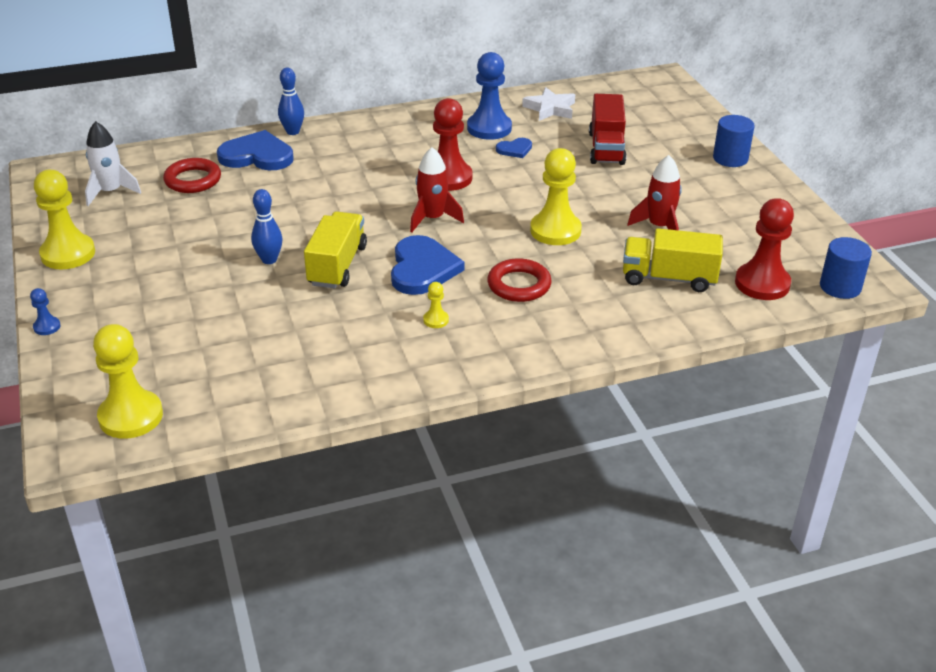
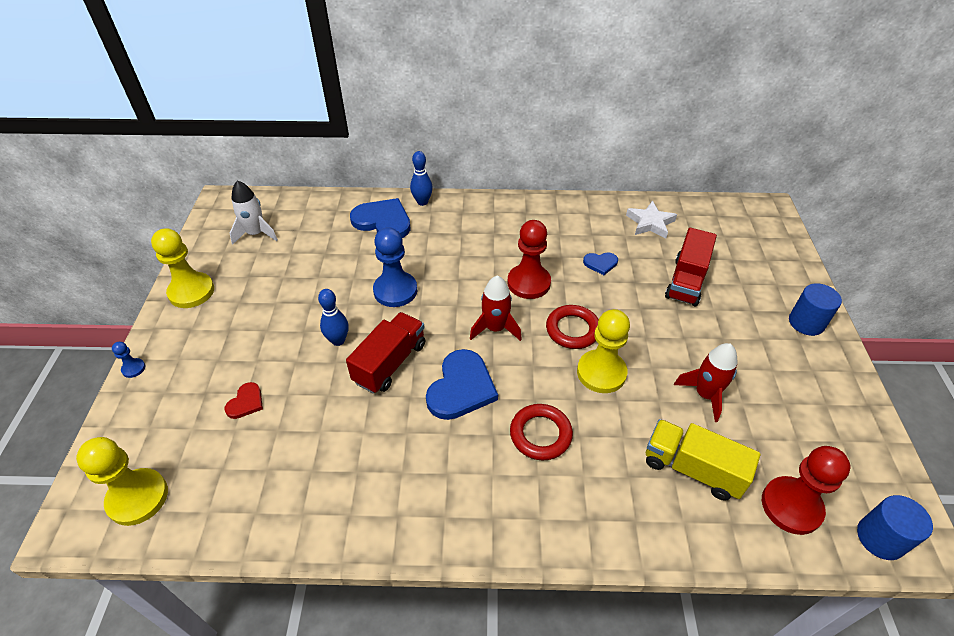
camera: 20 degrees right, 10 degrees up
red ring [163,158,221,193] -> red ring moved to [546,305,599,349]
yellow truck [304,211,367,289] -> red truck [346,312,425,393]
yellow pawn [423,282,449,328] -> none
blue pawn [467,52,512,140] -> blue pawn moved to [373,227,417,307]
none -> red heart [224,382,263,419]

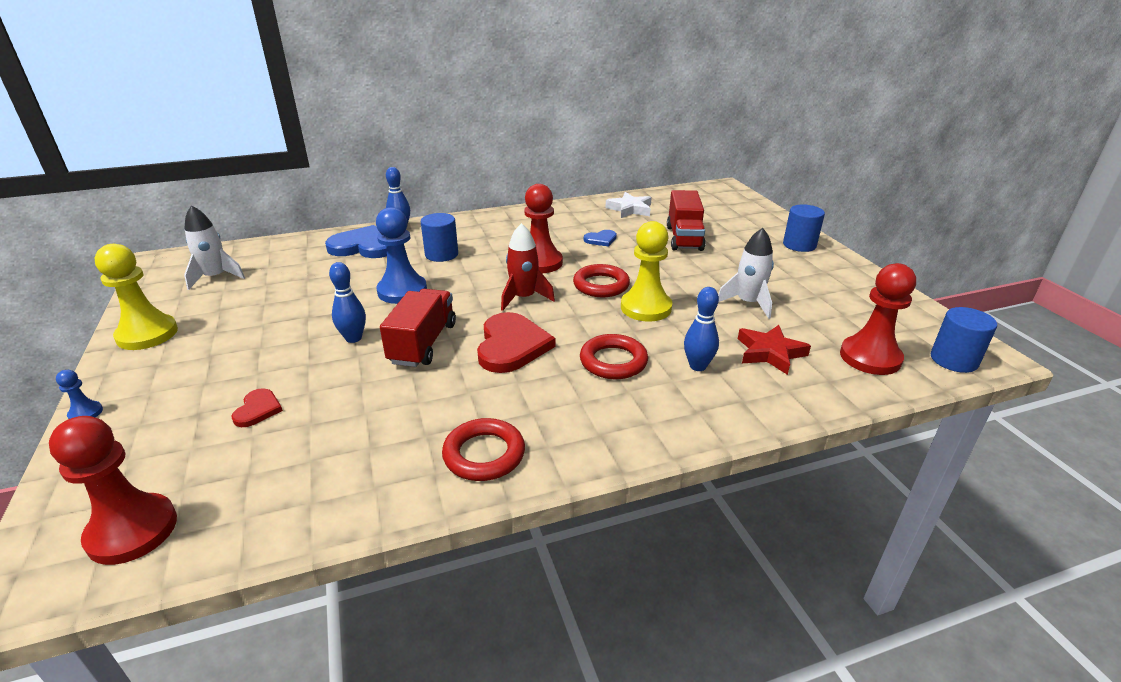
camera: 20 degrees left, 15 degrees down
yellow pawn [76,437,168,526] -> red pawn [49,416,177,565]
blue heart [426,349,498,420] -> red heart [477,312,555,373]
yellow truck [646,419,761,501] -> red star [738,325,811,375]
red rocket [674,343,738,422] -> white rocket [718,228,774,319]
none -> blue cylinder [421,213,458,262]
none -> red ring [442,418,525,481]
none -> blue bowling pin [684,287,719,371]

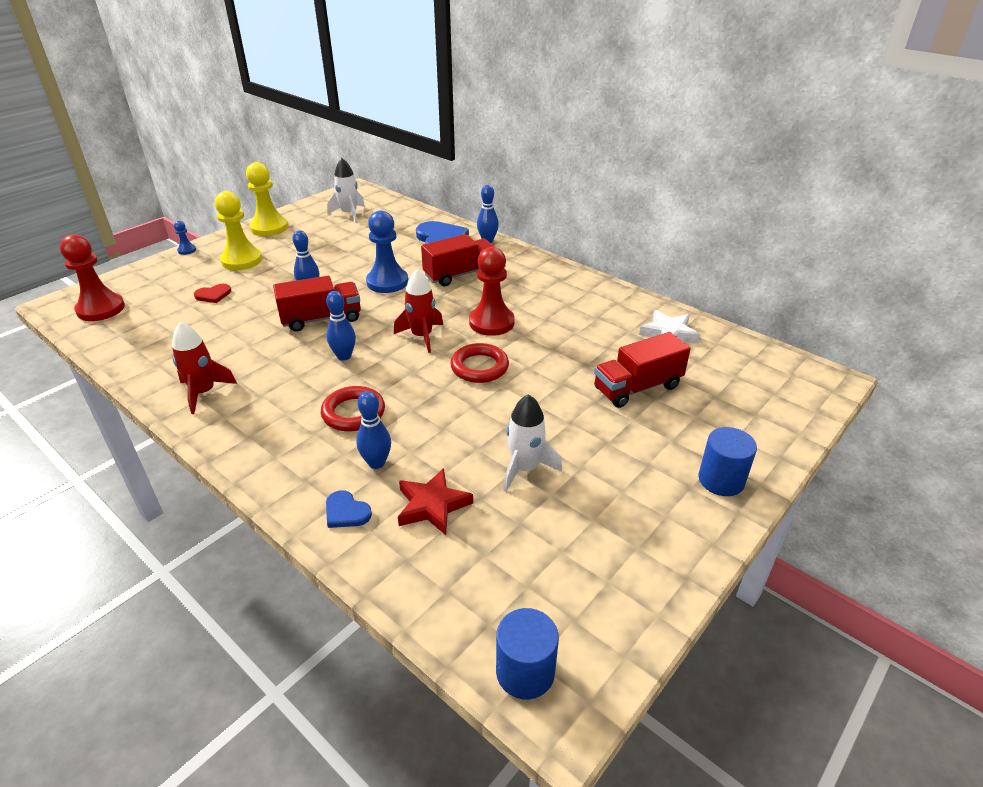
camera: 60 degrees right, 5 degrees up
blue cylinder [421,213,458,262] -> red truck [421,234,495,286]
red ring [442,418,525,481] -> red rocket [172,322,237,414]
red heart [477,312,555,373] -> blue bowling pin [326,291,356,361]
blue heart [584,230,617,247] -> blue heart moved to [326,490,372,528]
yellow pawn [621,221,672,321] -> yellow pawn moved to [215,191,262,270]
red pawn [840,263,916,375] -> none

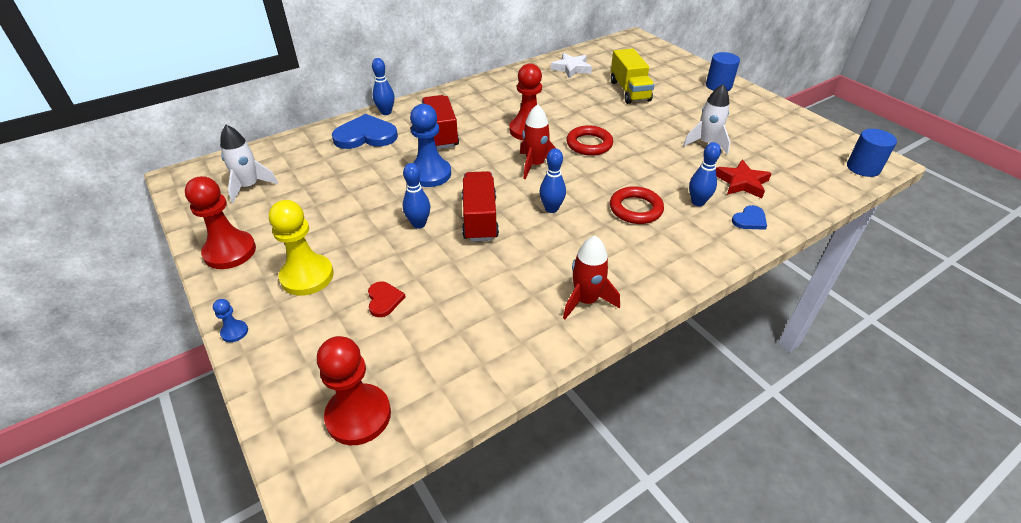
camera: 75 degrees left, 5 degrees up
yellow pawn [246,162,288,236] -> red pawn [185,176,256,269]
red truck [594,332,690,408] -> yellow truck [611,49,654,104]

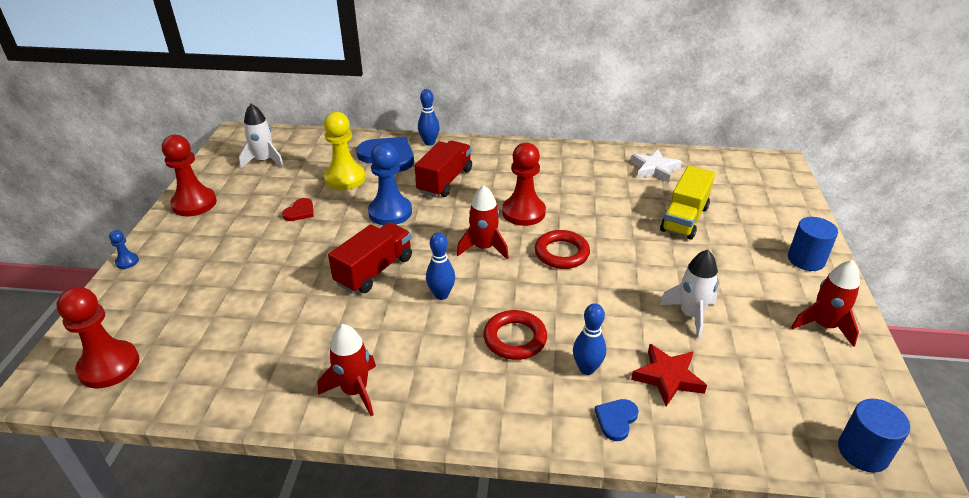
camera: 40 degrees right, 5 degrees down
yellow pawn [269,200,334,296] -> yellow pawn moved to [324,111,366,190]
red heart [368,282,405,317] -> red heart moved to [282,198,314,221]
blue bowling pin [403,163,430,229] -> none
blue heart [732,205,767,230] -> blue heart turned 120 degrees clockwise [594,399,639,441]
none -> red rocket [791,260,860,347]

